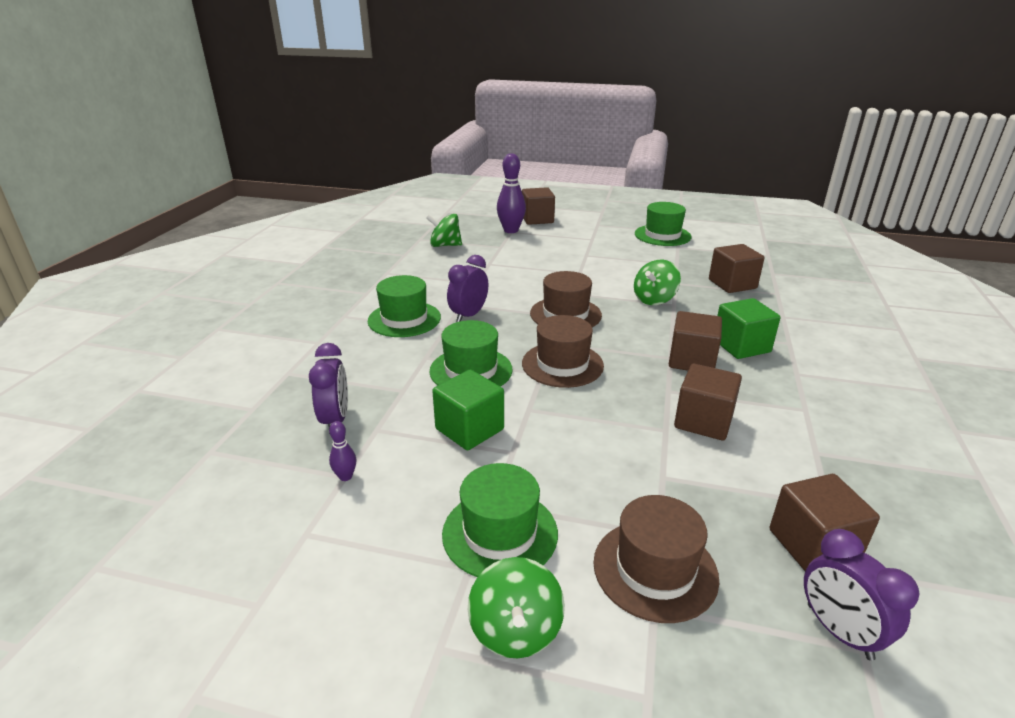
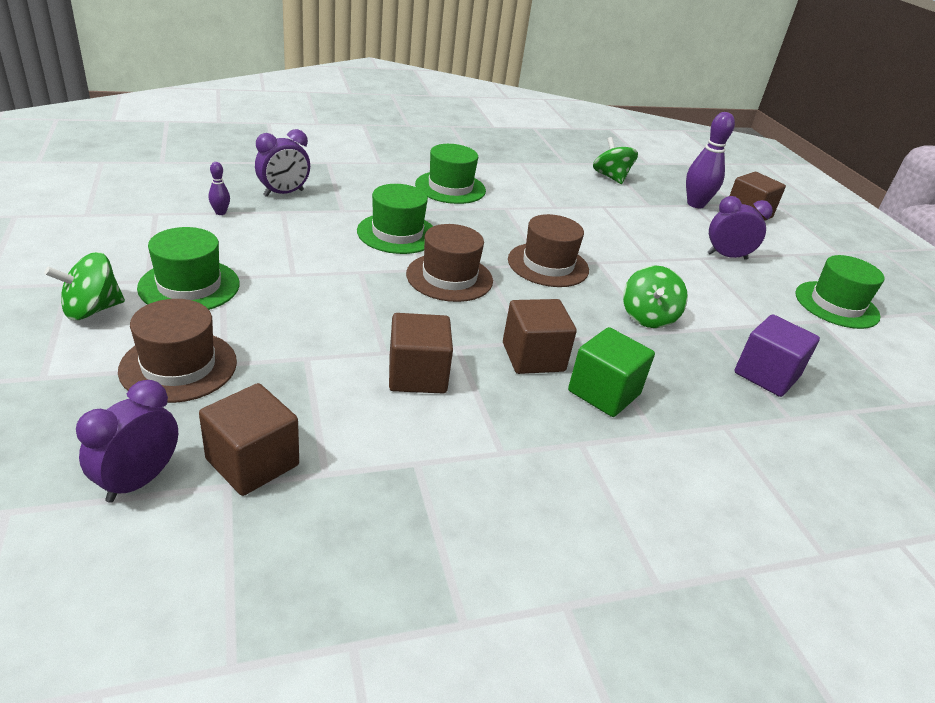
camera: 55 degrees right, 5 degrees up
green cube [432,370,504,450] -> none
purple clock [447,255,488,322] -> purple clock moved to [707,196,773,260]
green spinning top [634,260,681,305] -> green spinning top turned 90 degrees counterclockwise [623,265,688,328]
brown cube [709,244,764,293] -> purple cube [735,314,820,397]

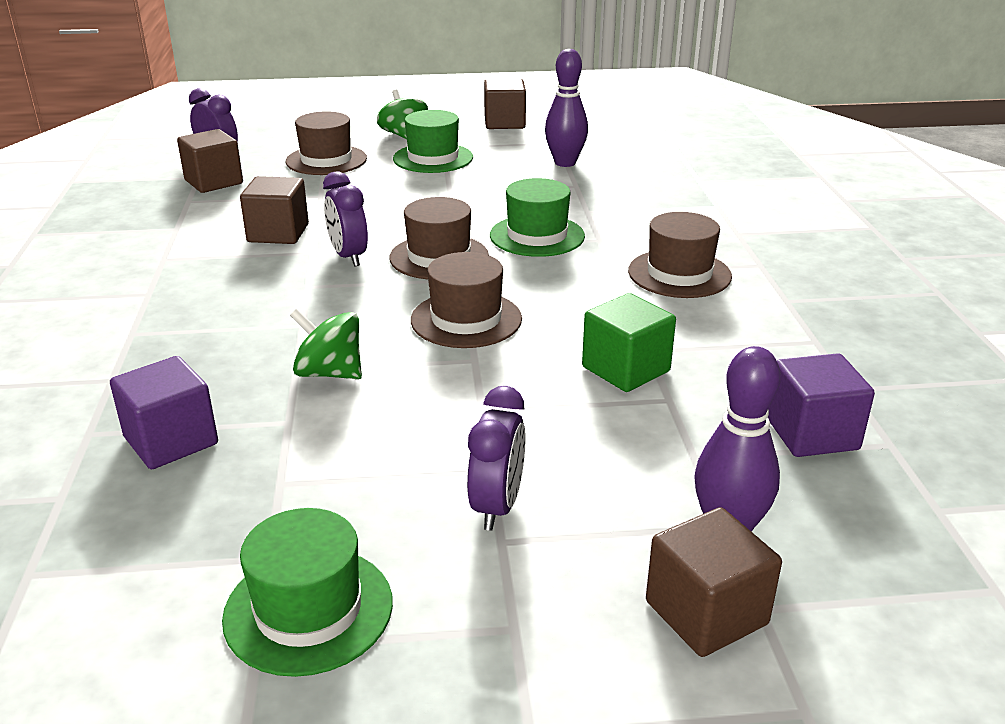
camera: 105 degrees right, 5 degrees down
purple bowling pin [209,162,230,215] -> purple bowling pin [545,49,588,167], size x2.12
purple clock [255,129,310,197] -> purple clock moved to [323,171,368,267]
green hat [415,144,486,204] -> brown hat [628,212,732,298]
brown cube [503,299,577,374] -> brown cube moved to [484,79,526,129]
green cube [568,327,655,417] -> green cube moved to [582,293,676,392]
green spinning top [593,137,638,184] -> purple cube [768,353,875,457]

